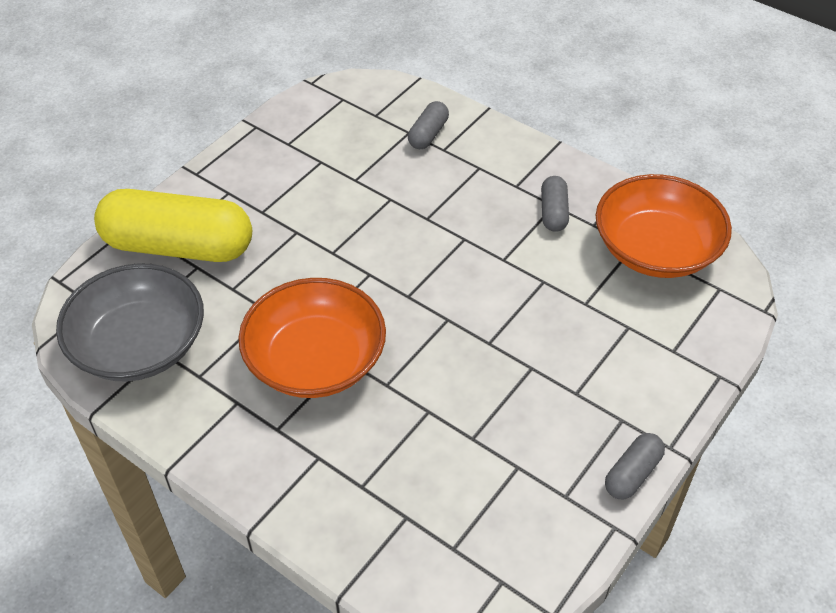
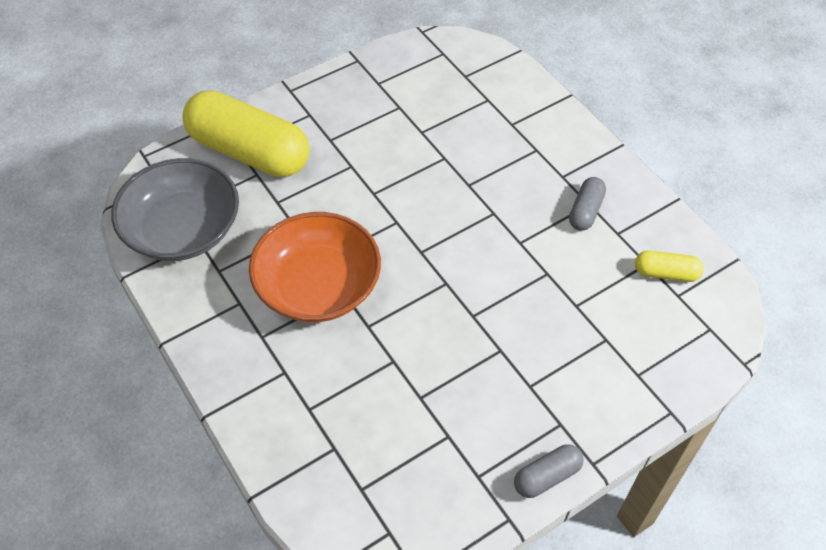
camera: 20 degrees right, 5 degrees up
grey capsule [408,101,449,149] -> none
orange bowl [596,174,732,278] -> yellow capsule [635,250,704,282]

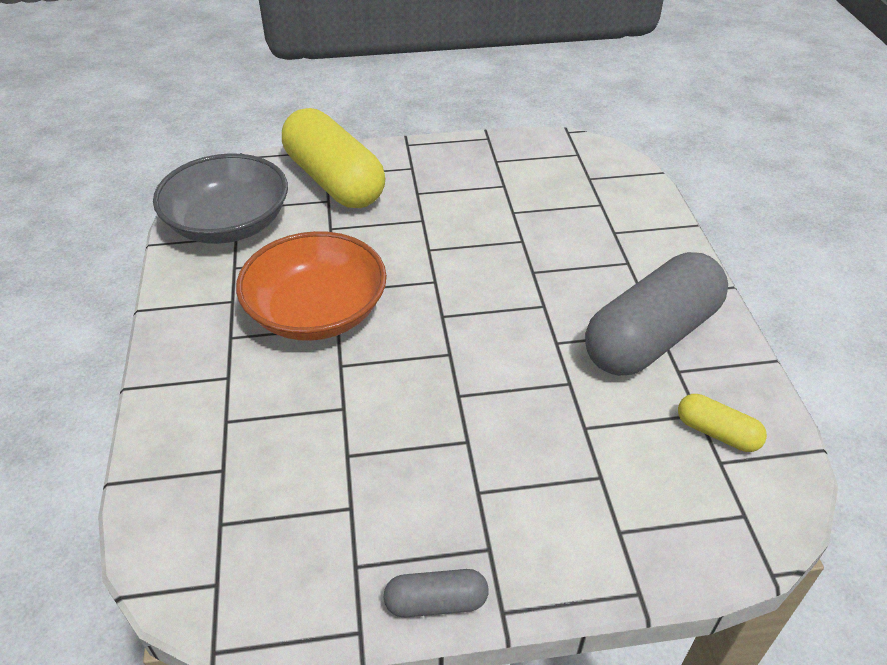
camera: 25 degrees right, 10 degrees down
grey capsule [569,177,606,231] -> grey capsule [585,252,728,376], size x2.26

